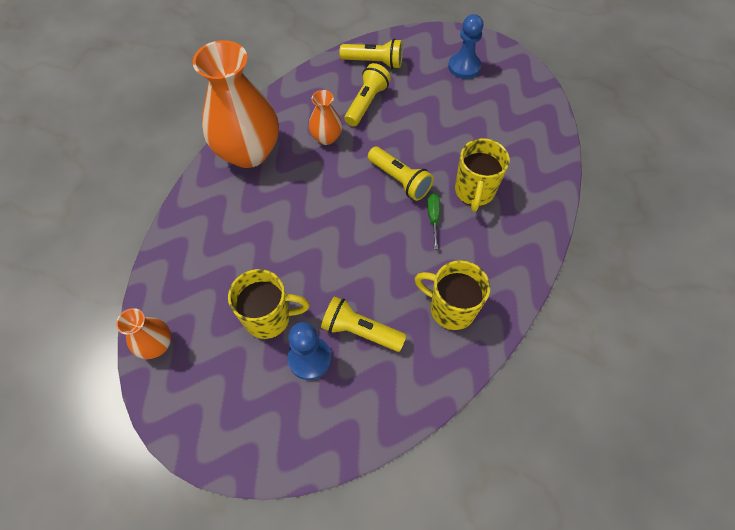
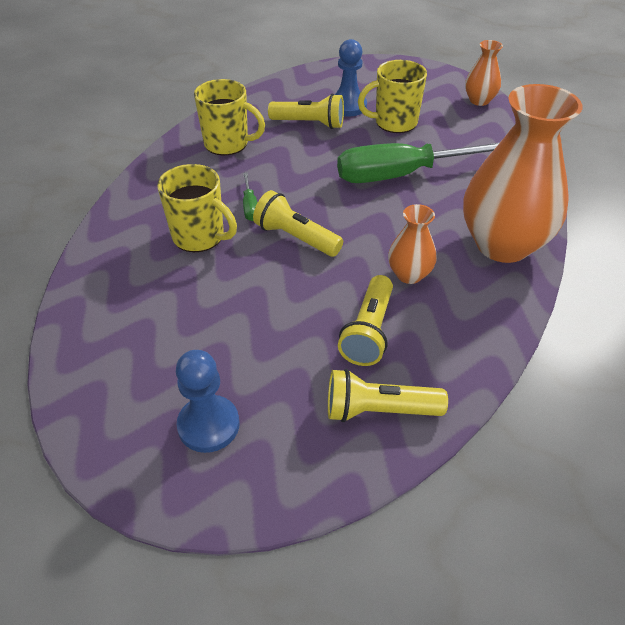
camera: 170 degrees right, 15 degrees down
yellow mug [455,138,510,212] -> yellow mug turned 120 degrees clockwise [157,164,237,252]
none -> green screwdriver [337,143,499,183]

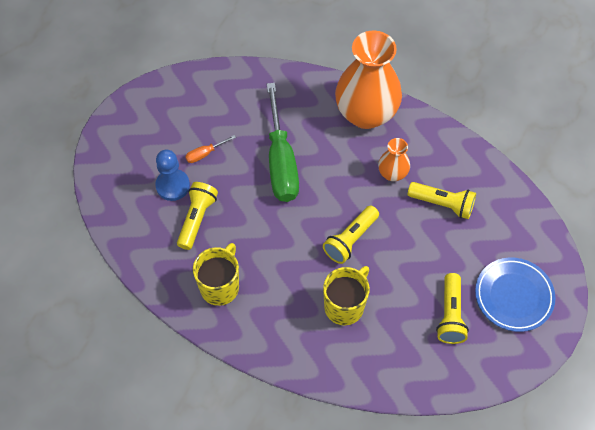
camera: 85 degrees left, 15 degrees up
blue pawn [176,350,239,453] -> blue plate [475,257,555,332]
green screwdriver [243,173,258,221] -> none
yellow flashlight [328,369,448,422] -> yellow flashlight moved to [436,273,469,344]
yellow mug [358,60,427,133] -> orange screwdriver [185,135,236,163]
orange vase [465,40,503,106] -> none

